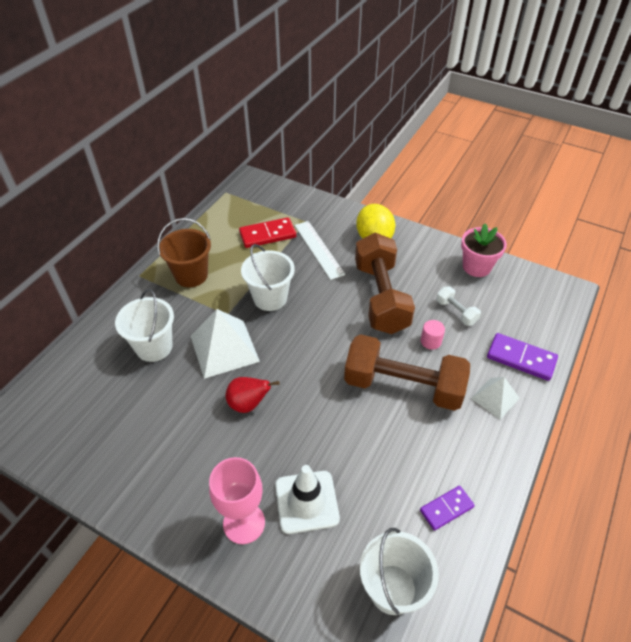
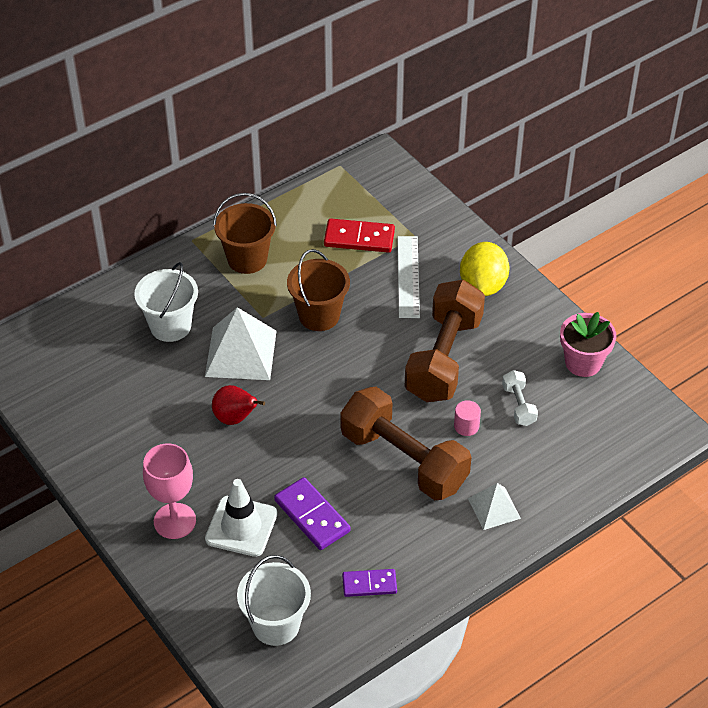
camera: 25 degrees right, 0 degrees up
white bucket [241,244,295,311] -> brown bucket [287,249,350,331]
purple domino [487,333,558,381] -> purple domino moved to [274,477,350,550]

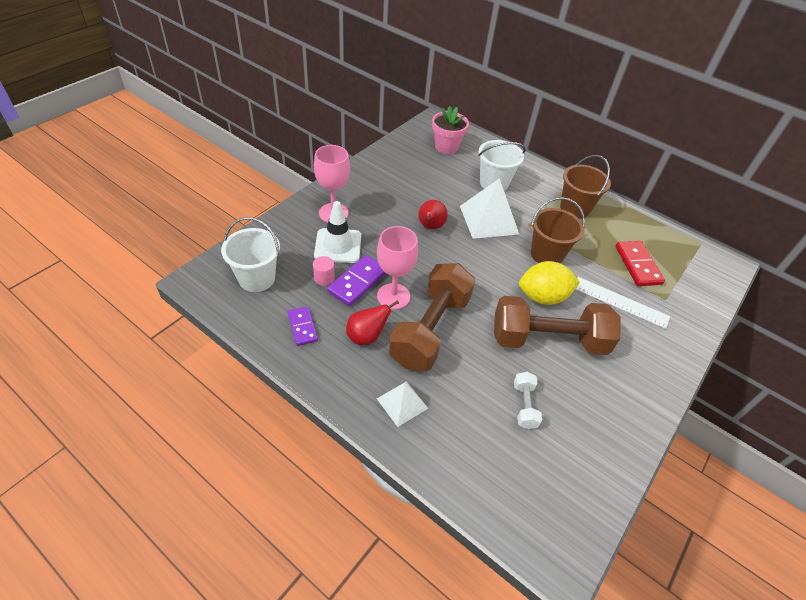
camera: 70 degrees right, 0 degrees up
white ruler [397,236,420,318] -> white ruler turned 45 degrees clockwise [576,277,670,329]
pink cylinder [454,400,481,436] -> pink cylinder moved to [313,256,335,286]
yellow lemon [460,242,509,296] -> yellow lemon moved to [519,261,580,305]
white dumbbell [502,370,538,426] -> white dumbbell turned 60 degrees counterclockwise [514,372,542,429]
pink flower pot [560,312,616,377] -> pink flower pot moved to [432,106,469,154]
none -> red pear [346,300,399,345]
none -> pink goblet [377,226,418,310]

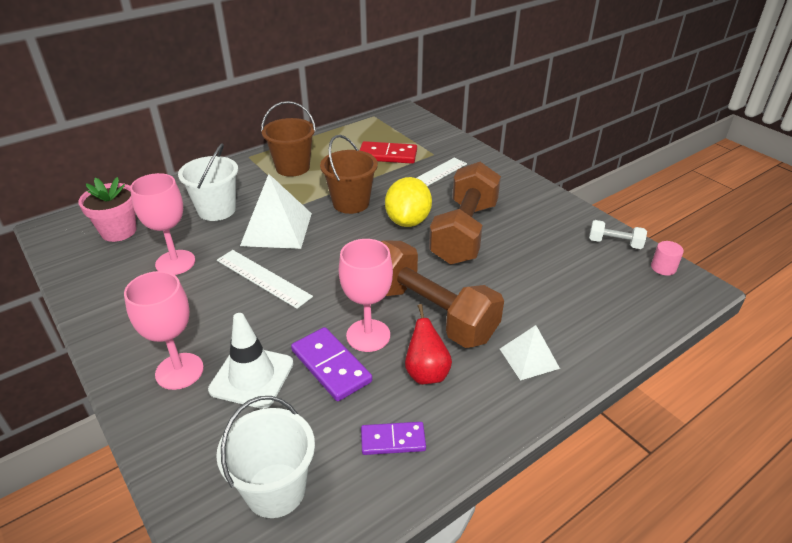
camera: 70 degrees left, 10 degrees down
pink cylinder [313,256,335,286] -> pink cylinder moved to [651,241,684,276]
red pear [418,200,448,229] -> white ruler [217,250,313,309]
white dumbbell [514,372,542,429] -> white dumbbell moved to [589,220,647,249]
none -> pink goblet [130,173,195,275]

